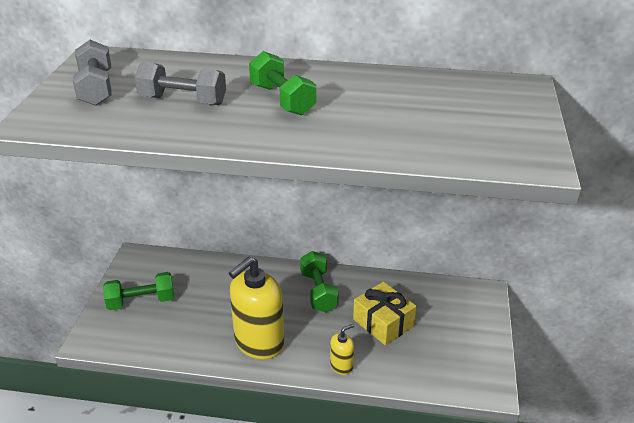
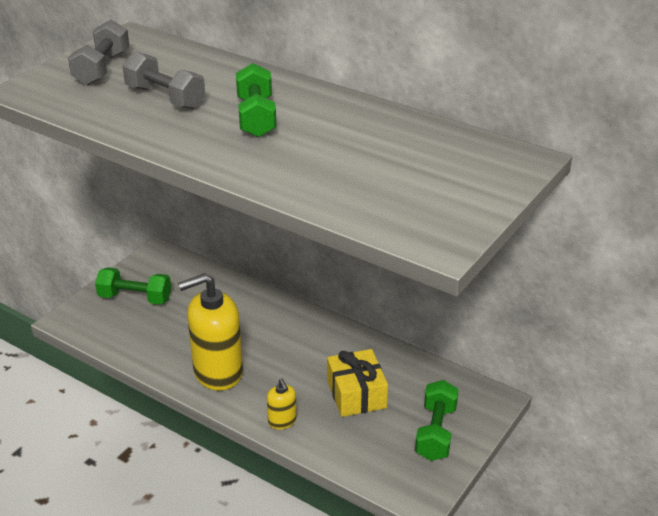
camera: 25 degrees right, 0 degrees up
green dumbbell [300,251,339,312] -> green dumbbell moved to [415,380,459,461]
yellow soap dispenser [330,324,354,375] -> yellow soap dispenser turned 75 degrees clockwise [267,379,296,429]

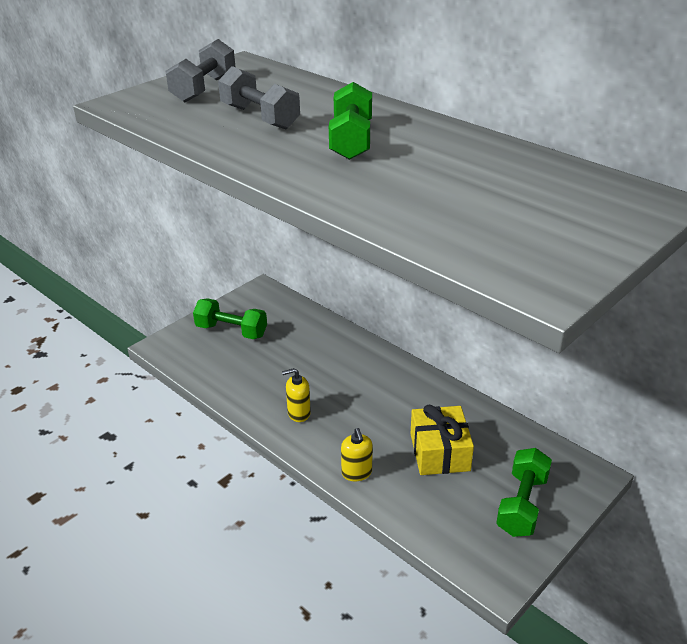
camera: 10 degrees right, 0 degrees up
yellow soap dispenser [178,273,243,391] -> yellow soap dispenser [282,368,311,422], size x0.46

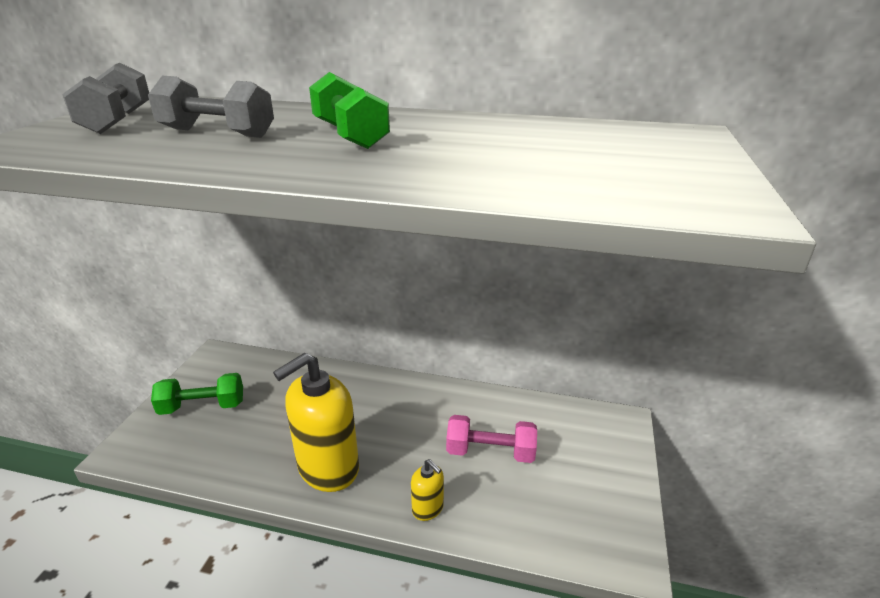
camera: 30 degrees left, 5 degrees down
yellow soap dispenser [282,368,311,422] -> yellow soap dispenser [273,353,359,492], size x2.19
yellow gift [410,405,474,475] -> pink dumbbell [446,415,537,463]
green dumbbell [496,448,552,537] -> none

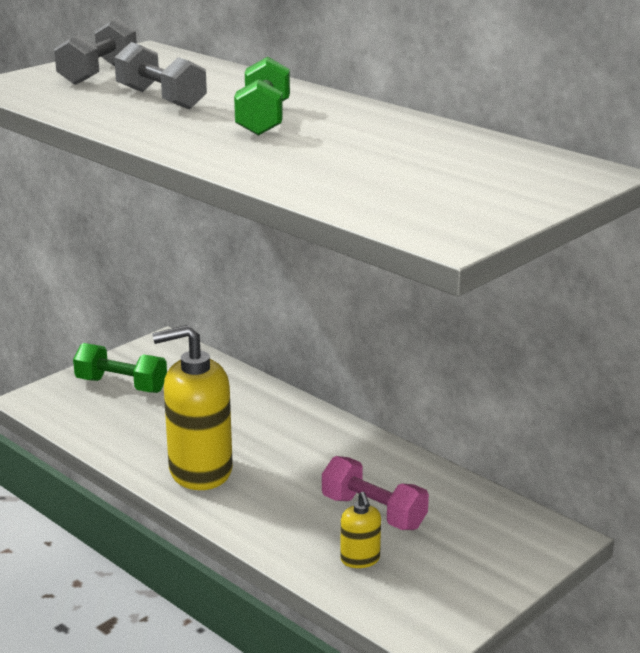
camera: 30 degrees right, 5 degrees down
yellow soap dispenser [411,459,444,521] -> yellow soap dispenser moved to [340,492,381,568]

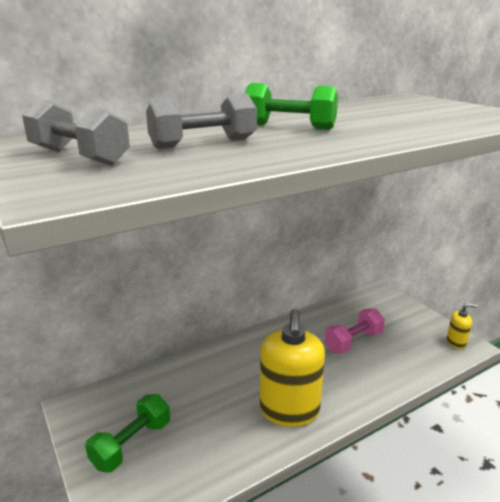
camera: 75 degrees left, 0 degrees up
yellow soap dispenser [340,492,381,568] -> yellow soap dispenser moved to [446,303,477,349]

